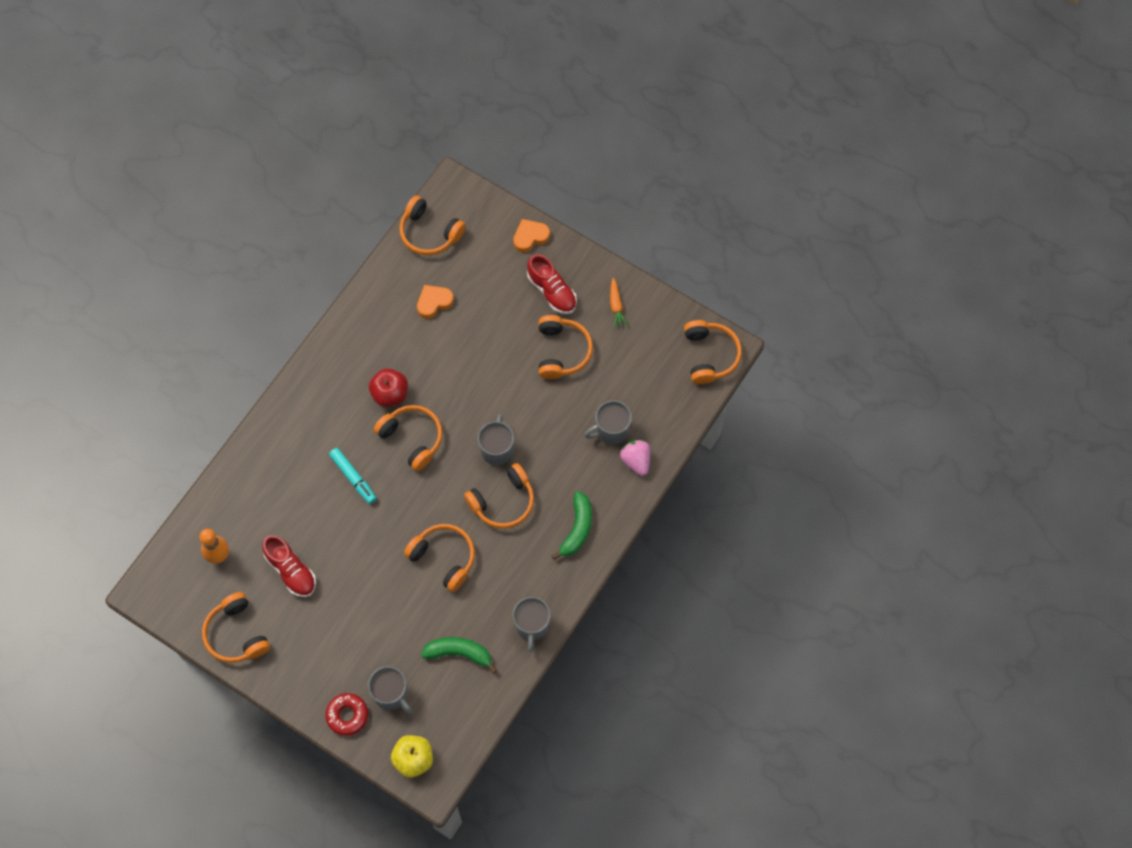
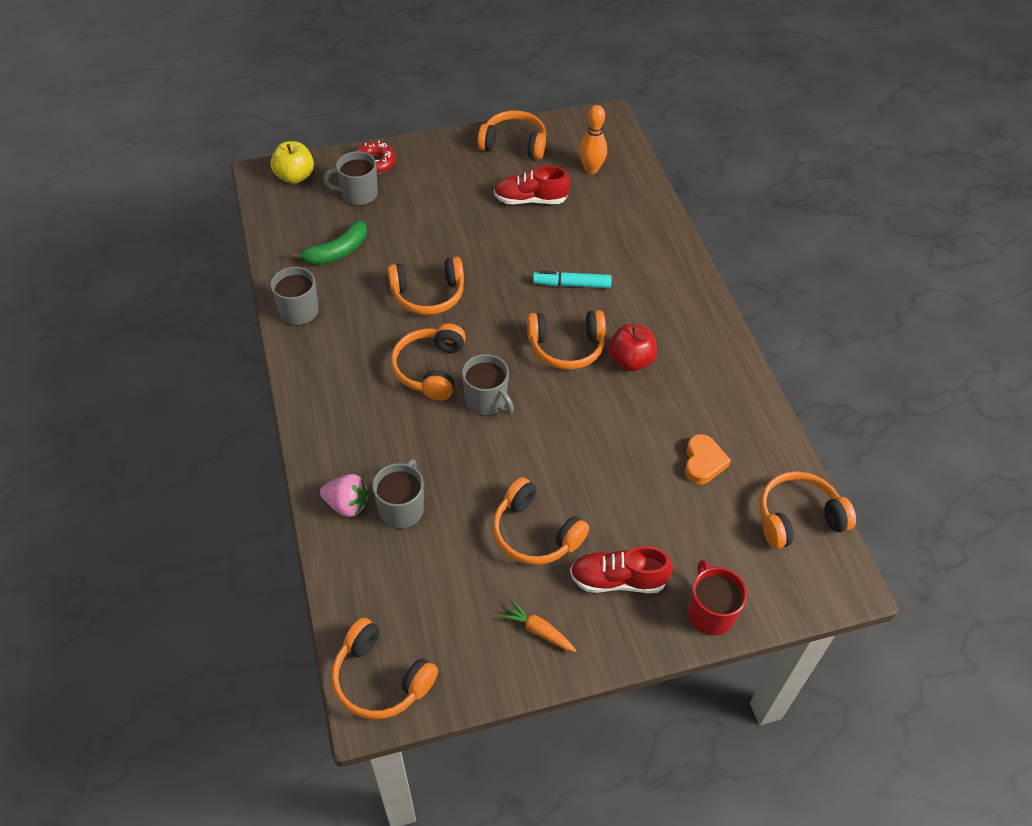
camera: 130 degrees right, 15 degrees down
orange heart [513,219,550,253] -> red mug [688,560,747,636]
green banana [551,491,592,560] -> none

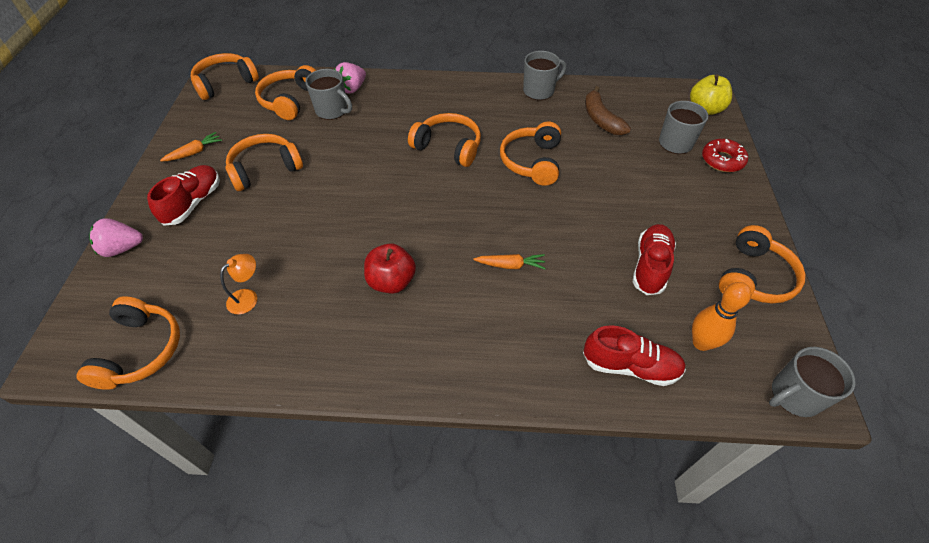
camera: 110 degrees right, 0 degrees up
green banana [290,220,367,265] -> brown banana [585,86,631,135]
grey mug [462,354,514,416] -> grey mug moved to [769,347,856,417]
orange headphones [527,310,606,370] -> orange headphones moved to [255,65,316,120]
turquoise marker [533,271,612,288] -> orange carrot [474,254,546,269]
orange heart [685,434,731,484] -> orange lamp [220,254,257,314]
red mug [688,560,747,636] -> pink strawberry [89,218,143,257]
none -> red shoe [583,325,686,386]

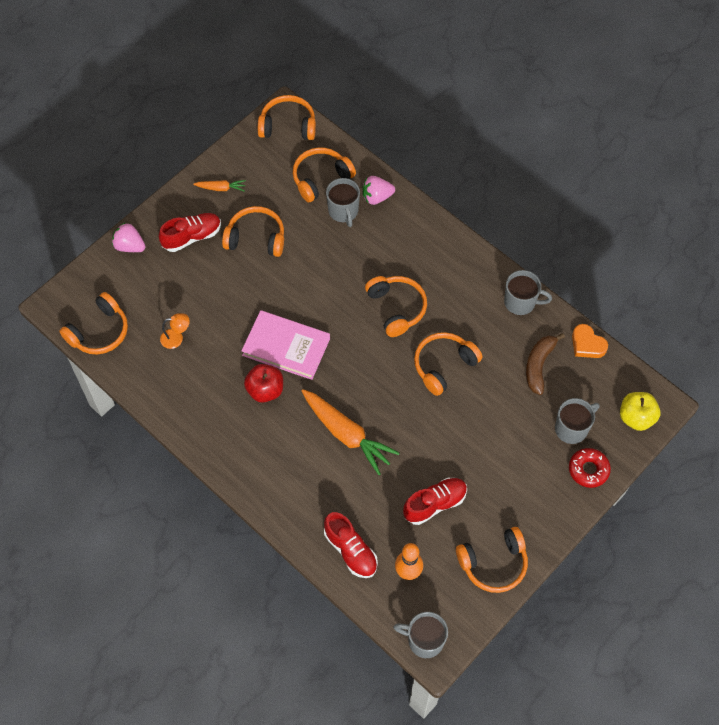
camera: 40 degrees right, 10 degrees up
orange carrot [474,254,546,269] -> orange carrot [302,389,399,475], size x2.06
none -> pink book [241,310,330,380]
none -> orange heart [572,324,608,358]

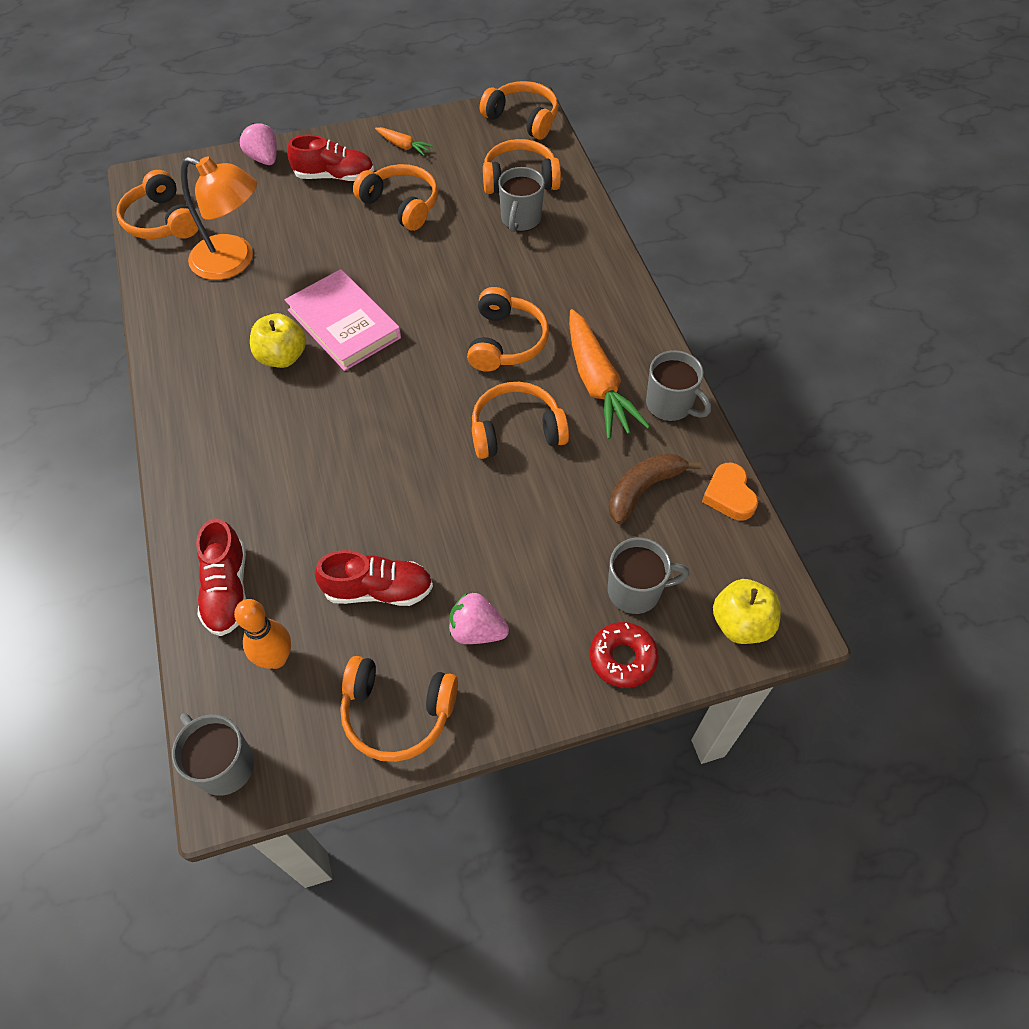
camera: 30 degrees right, 5 degrees down
orange headphones [59,292,128,354] -> orange headphones turned 75 degrees clockwise [116,170,198,239]
orange lamp [160,313,190,349] -> orange lamp [181,156,257,280], size x2.15
red apple [244,364,283,403] -> yellow apple [250,313,306,368]
orange carrot [302,389,399,475] -> orange carrot moved to [569,309,650,439]
pink strawberry [362,176,395,205] -> pink strawberry moved to [449,592,509,644]

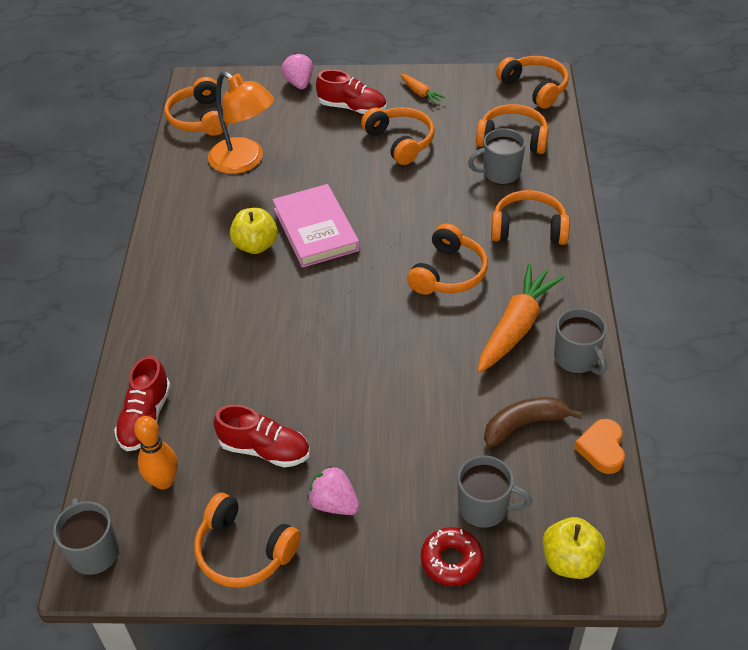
camera: 20 degrees right, 10 degrees down
orange headphones [472,382,569,459] -> orange headphones moved to [491,190,570,245]
grey mug [498,167,545,232] -> grey mug turned 45 degrees clockwise [468,128,526,185]
orange carrot [569,309,650,439] -> orange carrot turned 150 degrees counterclockwise [478,264,564,373]

